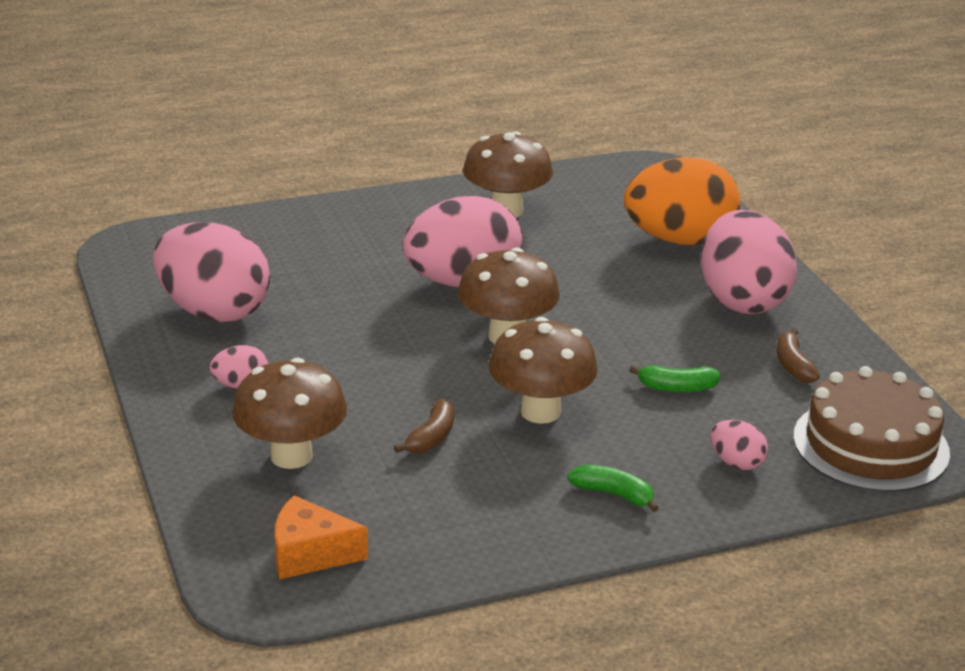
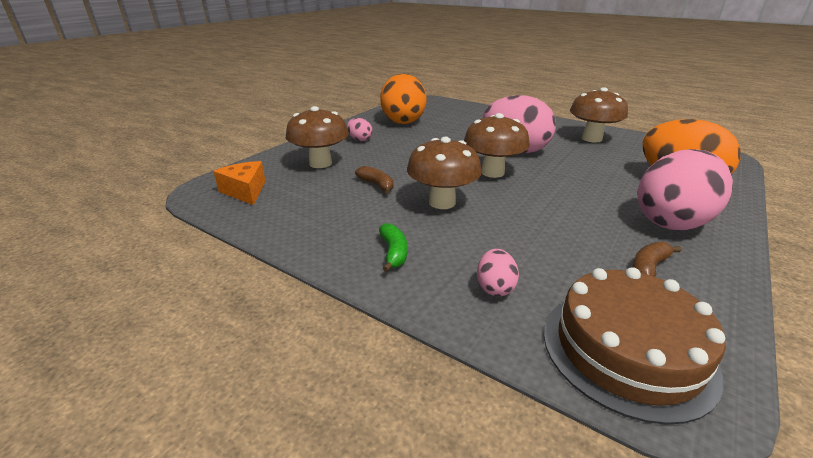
camera: 55 degrees right, 0 degrees up
pink egg [153,223,270,322] -> orange egg [380,74,427,124]
brown banana [394,399,454,453] -> brown banana turned 120 degrees counterclockwise [355,166,394,194]
green banana [629,365,721,392] -> none

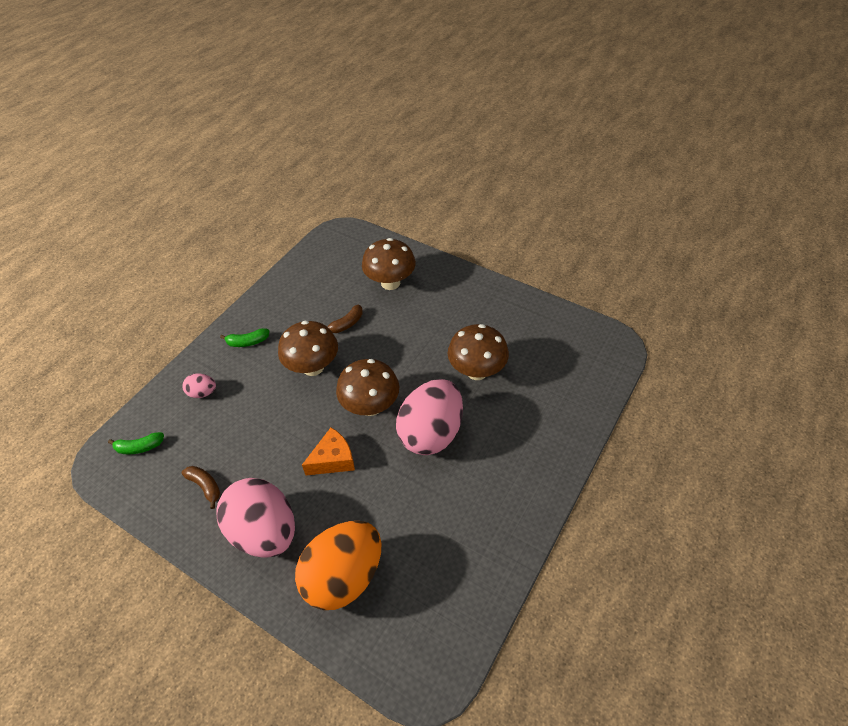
camera: 90 degrees right, 20 degrees up
orange cheese [213,161,266,205] -> orange cheese moved to [302,428,355,475]
pink egg [347,118,372,141] -> none
orange egg [380,74,427,124] -> none
brown cake [544,267,726,425] -> green banana [108,432,164,454]
brown mushroom [570,87,628,142] -> brown mushroom moved to [448,324,509,380]

